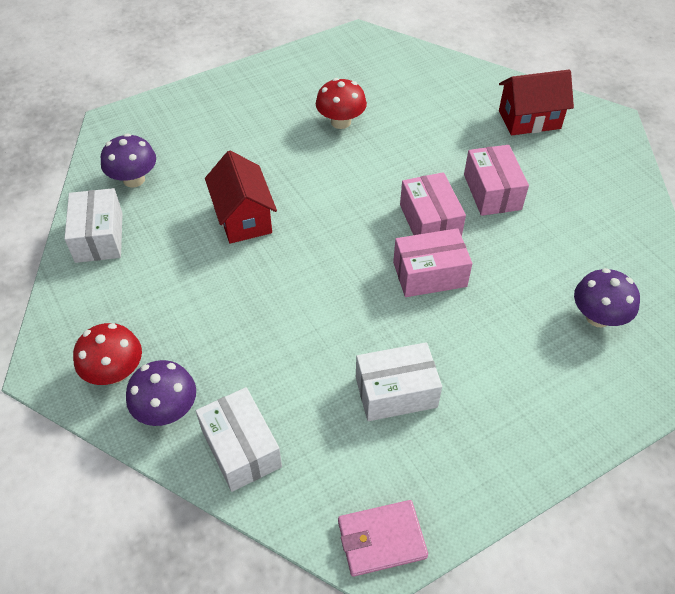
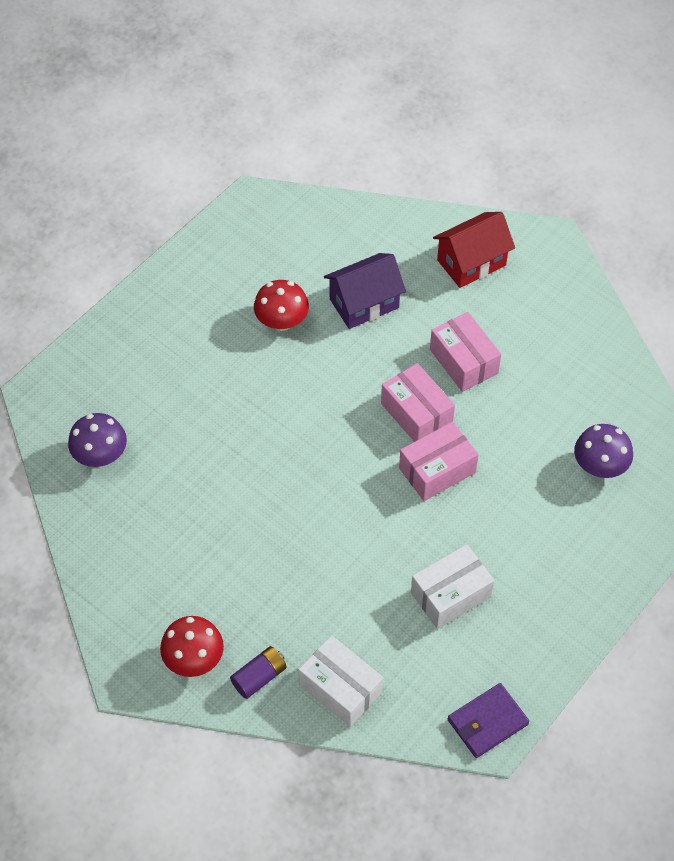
camera: 20 degrees left, 5 degrees up
white box [64,188,123,263] -> none
purple mushroom [126,360,196,426] -> purple battery [230,646,287,699]
red house [205,150,277,244] -> none
pink wallet [338,500,428,577] -> purple wallet [448,683,529,758]
none -> purple house [324,253,406,329]

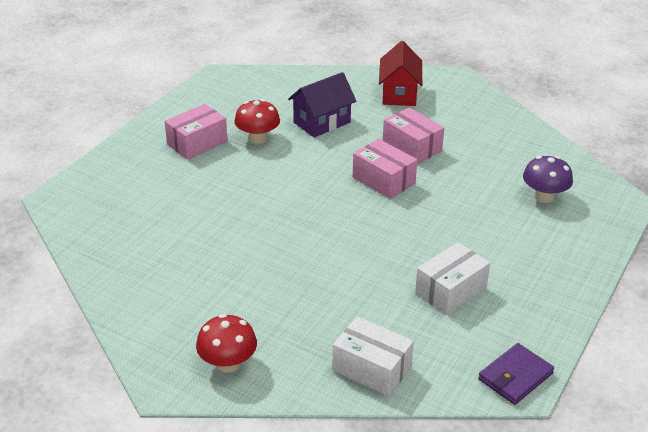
camera: 10 degrees left, 20 degrees down
purple mushroom [68,413,127,467] -> none
purple battery [230,646,287,699] -> none
pink box [399,422,479,501] -> pink box moved to [165,104,228,160]
red house [433,212,515,288] -> red house turned 45 degrees counterclockwise [379,41,422,106]

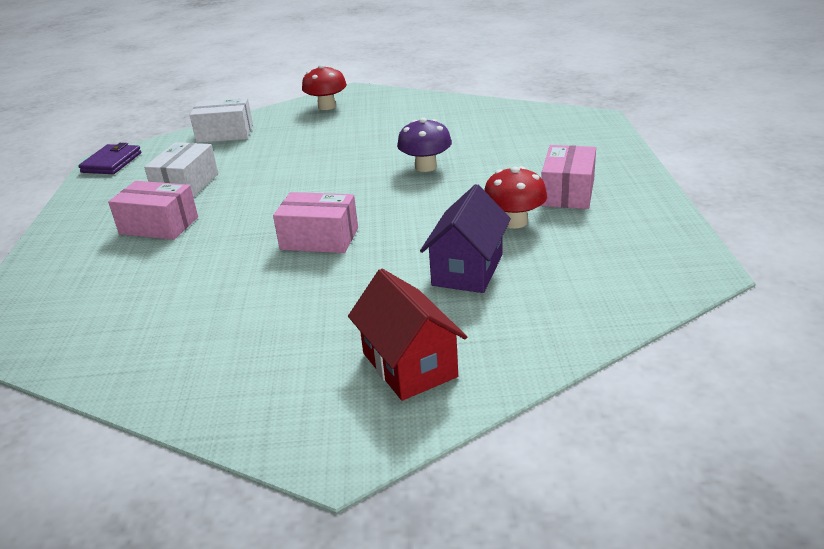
camera: 150 degrees right, 5 degrees down
pink box [383,107,444,164] -> pink box moved to [108,181,198,240]
purple mushroom [523,156,573,203] -> purple mushroom moved to [397,118,452,172]

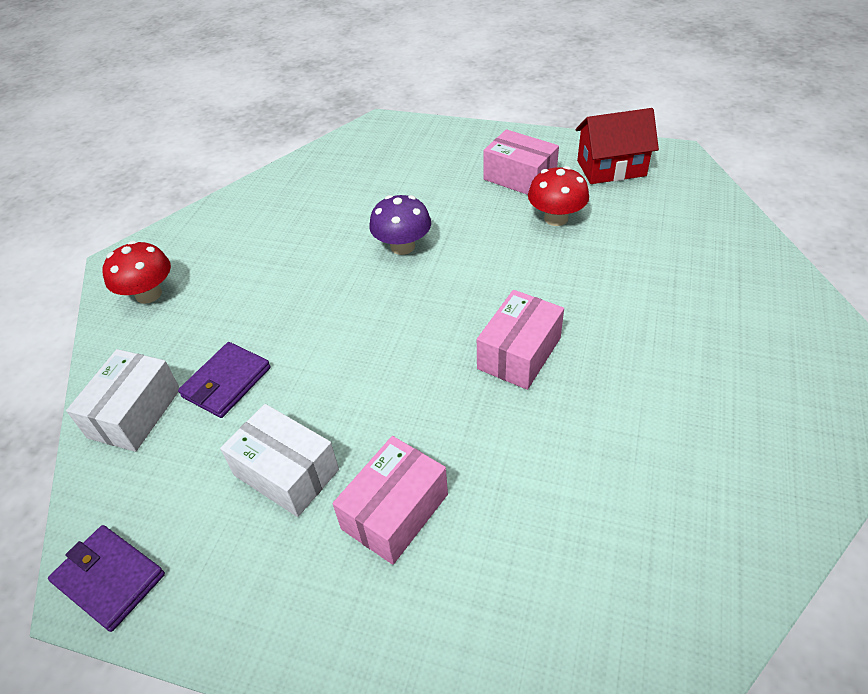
camera: 70 degrees left, 15 degrees up
red house [348,269,467,401] -> red house moved to [576,108,659,184]
purple house [420,184,511,293] -> none
none -> purple wallet [178,342,271,418]

